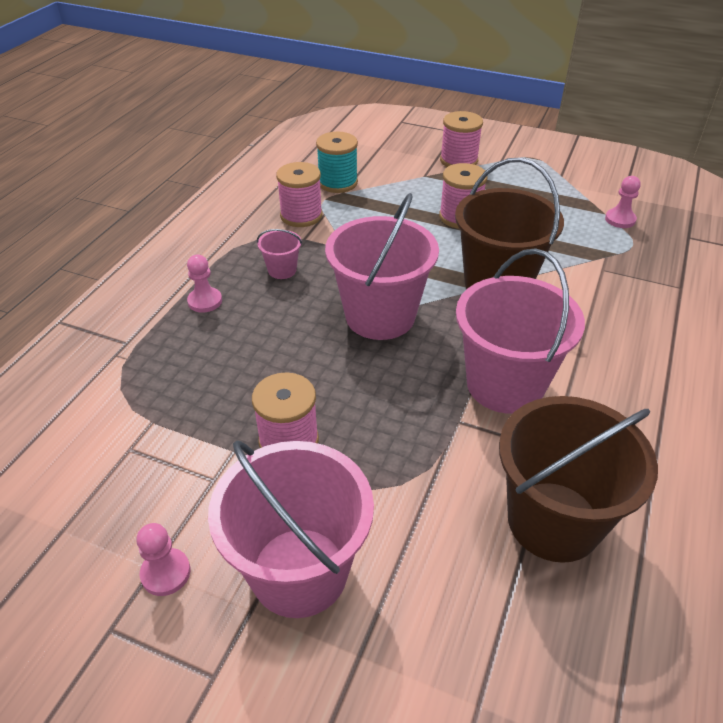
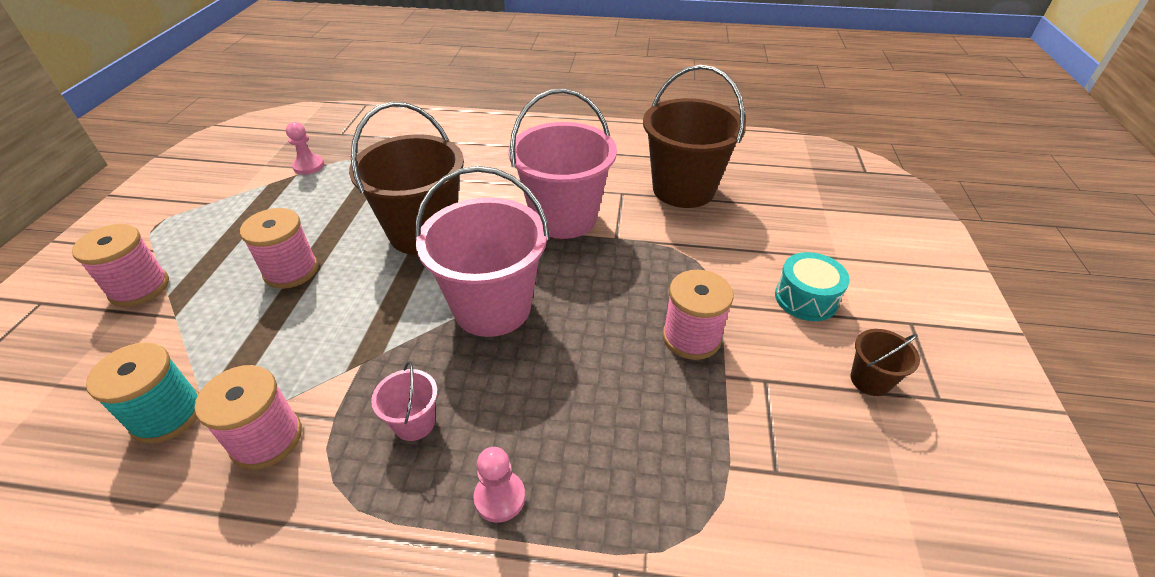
camera: 105 degrees left, 0 degrees up
pink pawn [137,523,190,596] -> brown bucket [850,329,920,396]
pink bucket [208,441,374,618] -> turquoise drum [775,252,850,321]

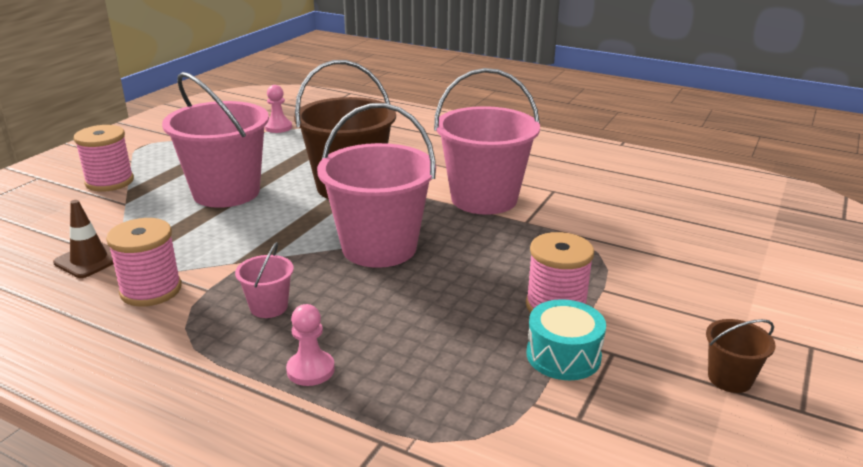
camera: 20 degrees right, 15 degrees down
turquoise spool [86,342,199,444] -> brown traffic cone [53,200,114,278]
pink spool [240,208,318,289] -> pink bucket [162,72,269,208]
brown bucket [643,65,746,208] -> none
turquoise drum [775,252,850,321] -> turquoise drum moved to [527,299,606,380]

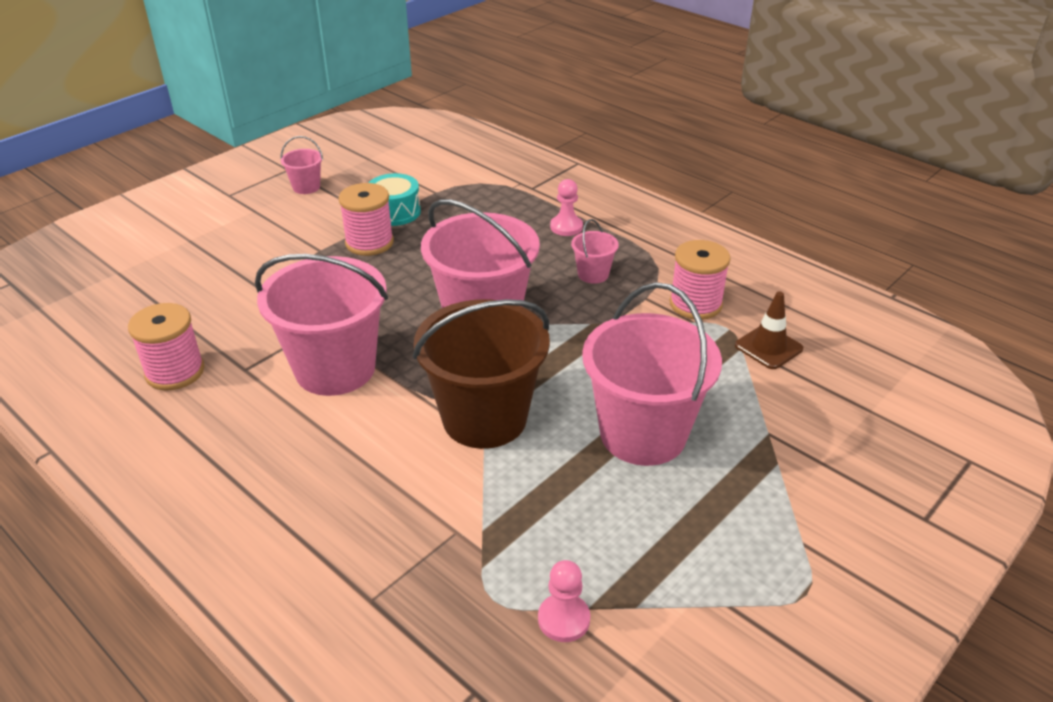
camera: 165 degrees left, 10 degrees up
pink spool [74,125,134,192] -> pink spool moved to [128,303,205,391]
brown bucket [706,319,776,393] -> pink bucket [280,136,323,194]

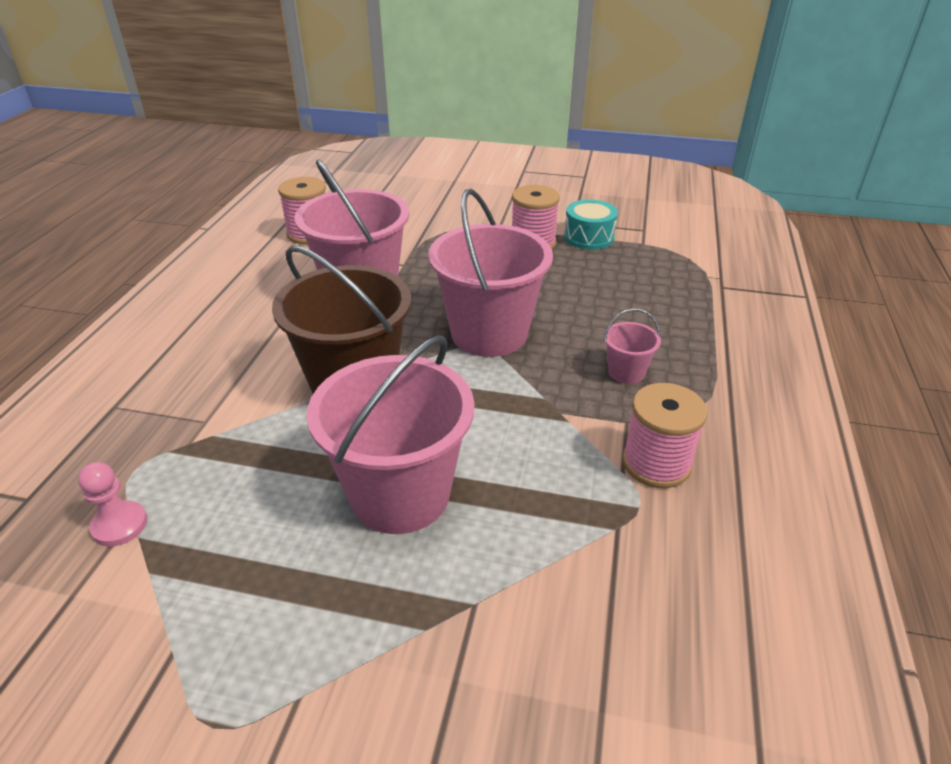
camera: 60 degrees right, 0 degrees up
pink bucket [280,136,323,194] -> none
pink pawn [550,179,583,236] -> none
brown traffic cone [735,291,803,369] -> none

